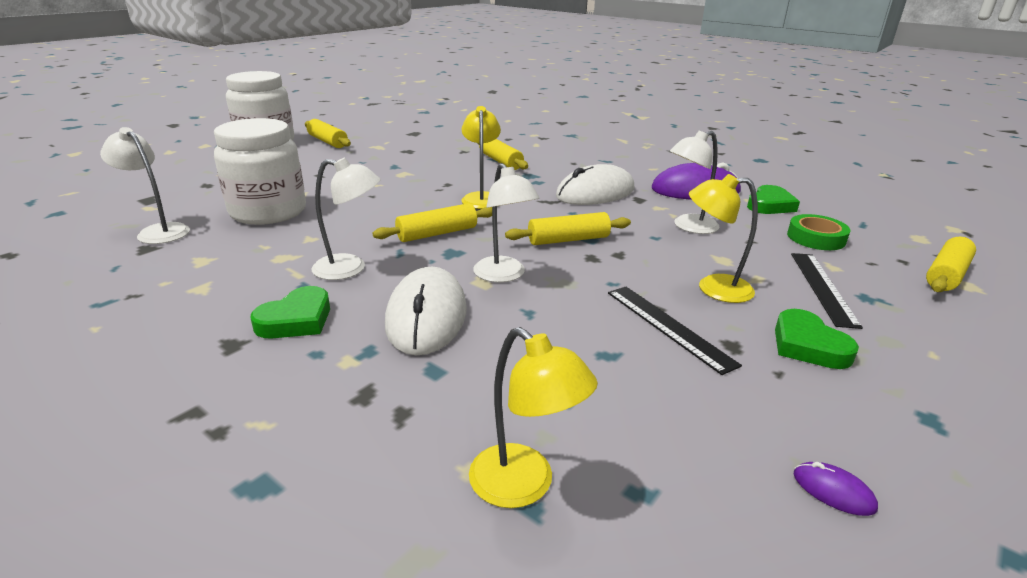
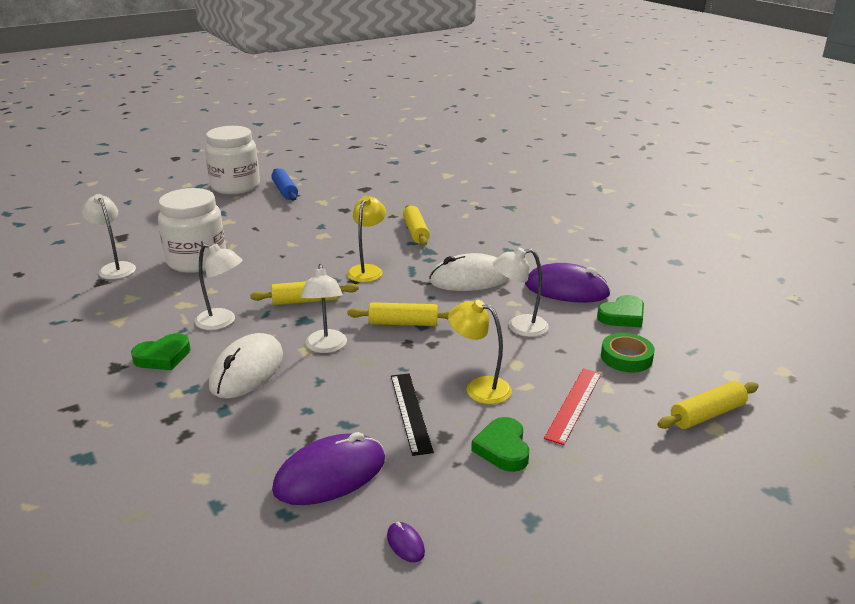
camera: 20 degrees right, 0 degrees up
yellow rolling pin [305,119,351,148] -> blue rolling pin [271,169,298,201]
yellow lamp [469,327,598,508] -> none
black ruler [791,253,863,329] -> red ruler [544,369,601,445]
none -> purple mouse [272,432,385,505]

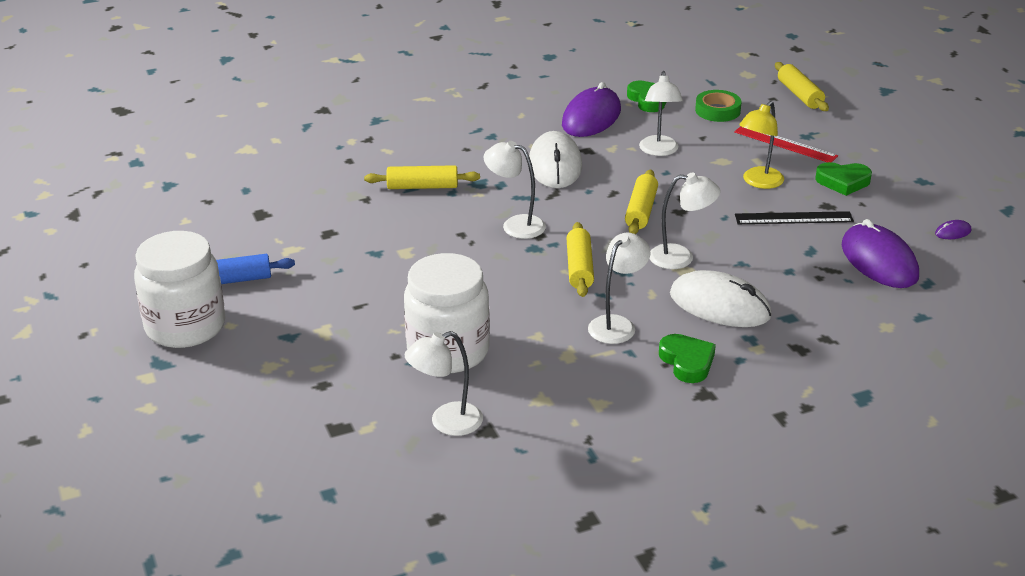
camera: 80 degrees left, 5 degrees up
yellow lamp [347,196,386,282] -> white lamp [484,141,546,239]

